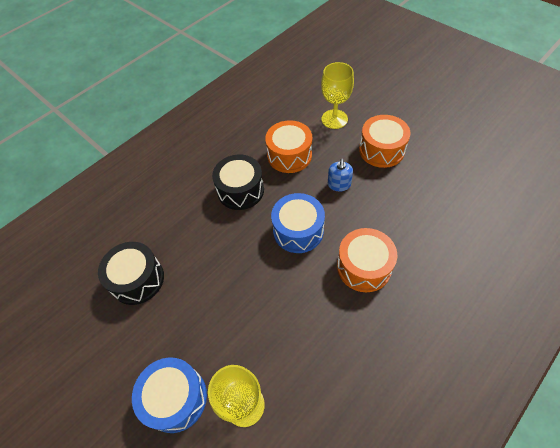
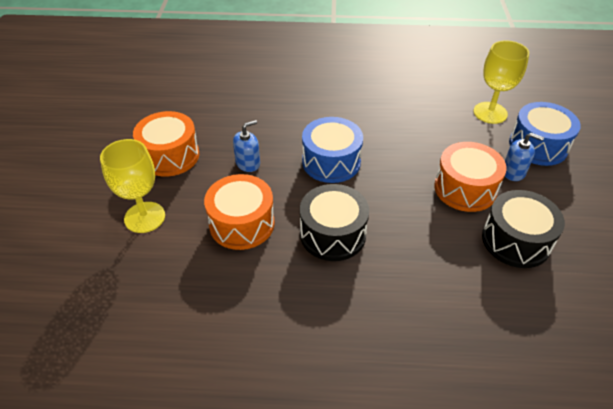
camera: 135 degrees left, 10 degrees down
orange drum [337,228,397,292] -> orange drum moved to [434,142,507,212]
none -> blue soap dispenser [505,133,544,181]

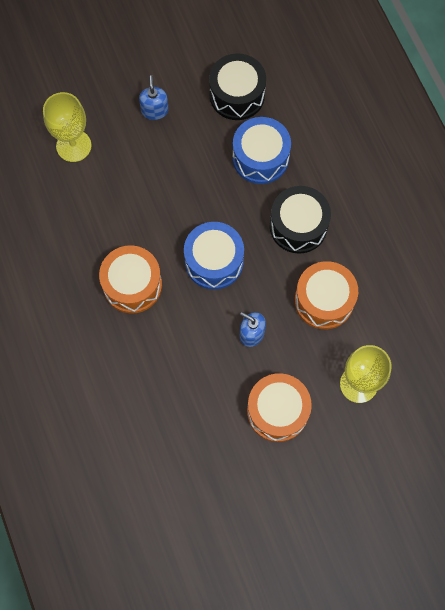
camera: 115 degrees left, 25 degrees up
orange drum [434,142,507,212] -> orange drum moved to [99,245,162,313]
blue drum [509,102,581,166] -> blue drum moved to [232,117,291,184]

